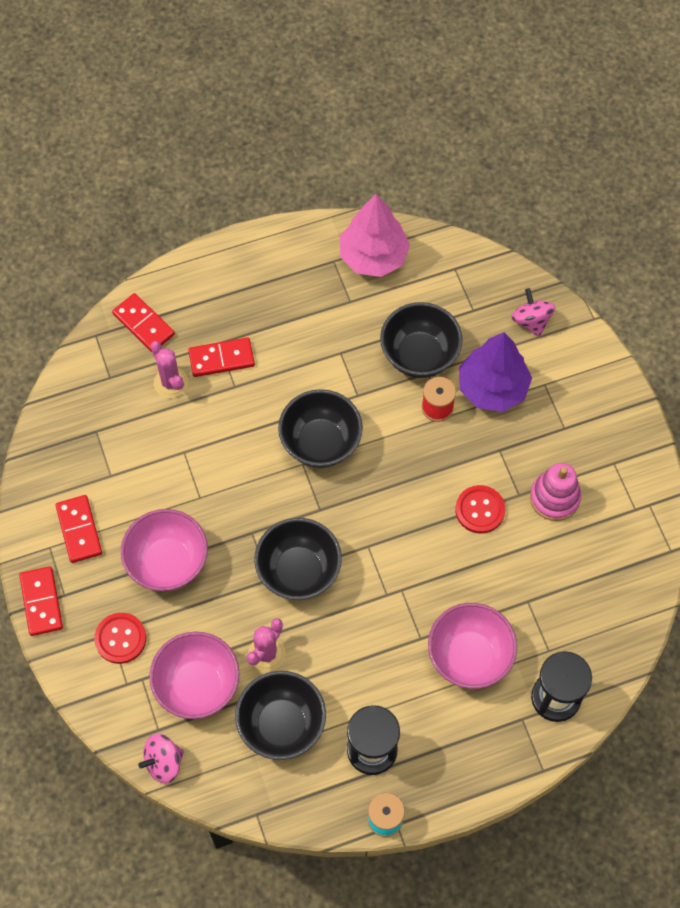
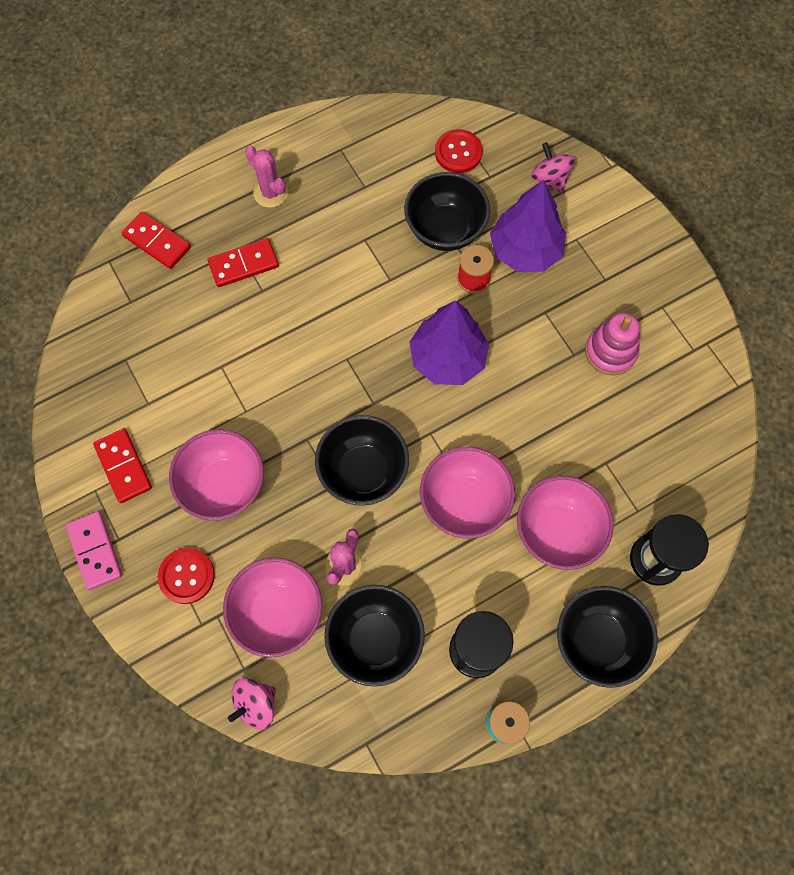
camera: 10 degrees left, 5 degrees up
red domino [19,566,63,636] -> pink domino [66,511,122,590]
pink cactus [150,341,188,398] -> pink cactus moved to [245,146,288,208]
black bowl [278,389,363,468] -> black bowl moved to [557,586,658,688]
pink tree [340,194,410,277] -> none
red button [455,485,505,534] -> red button moved to [435,129,483,173]
none -> purple tree [410,300,489,385]
none -> pink bowl [420,446,515,539]

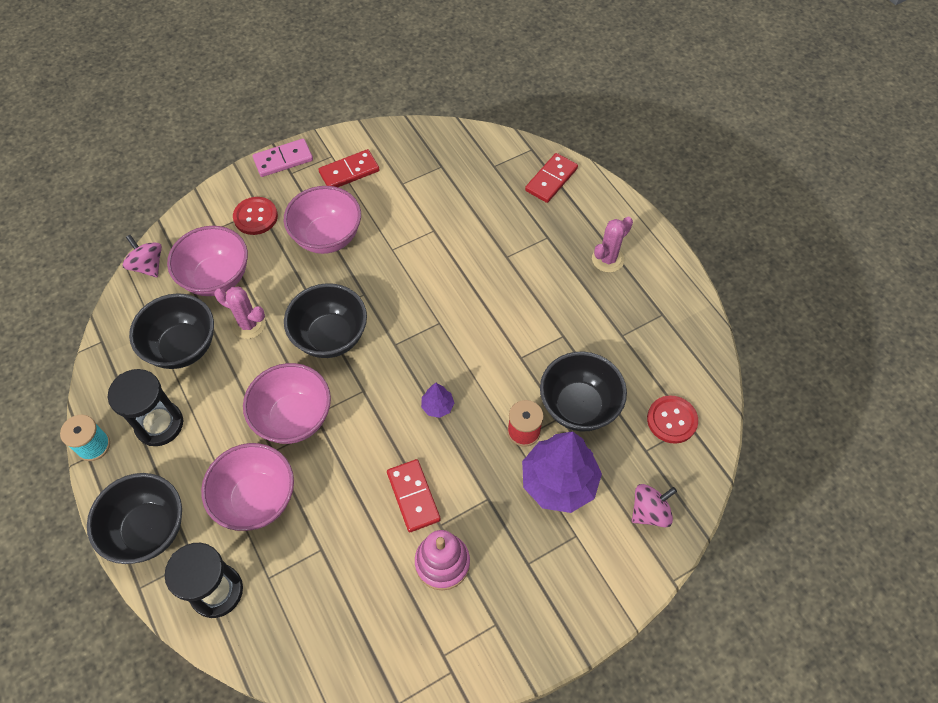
camera: 90 degrees right, 10 degrees down
red domino [207,238,279,287] -> red domino moved to [387,459,441,532]
purple tree [410,300,489,385] -> purple tree [421,383,454,418], size x0.44

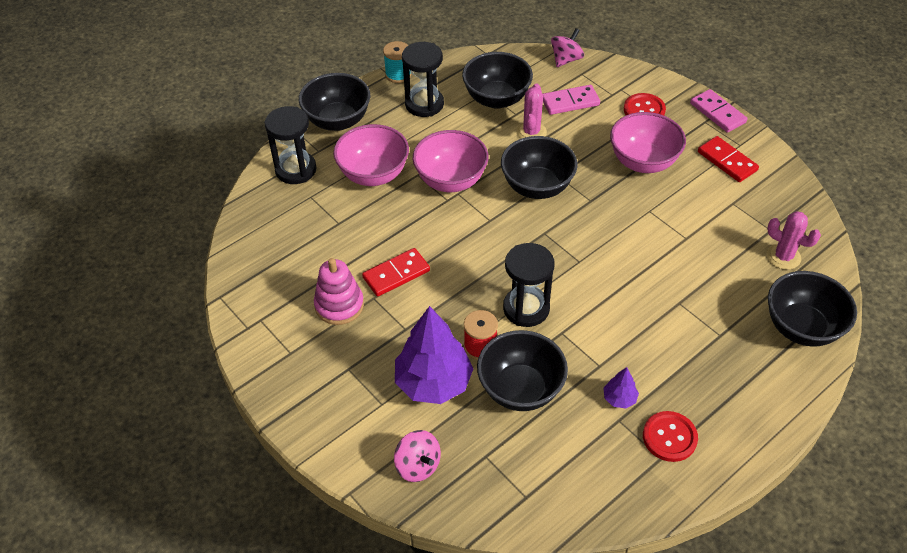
camera: 80 degrees right, 10 degrees down
pink bowl [167,226,248,296] -> pink domino [543,85,600,115]
purple tree [421,383,454,418] -> purple tree moved to [603,367,639,409]
red domino [525,153,578,203] -> black bowl [768,271,857,347]
pink cactus [592,217,633,272] -> pink cactus moved to [767,211,821,270]
red button [647,395,698,444] -> red button moved to [643,411,698,462]
none -> black hourglass [503,243,554,327]

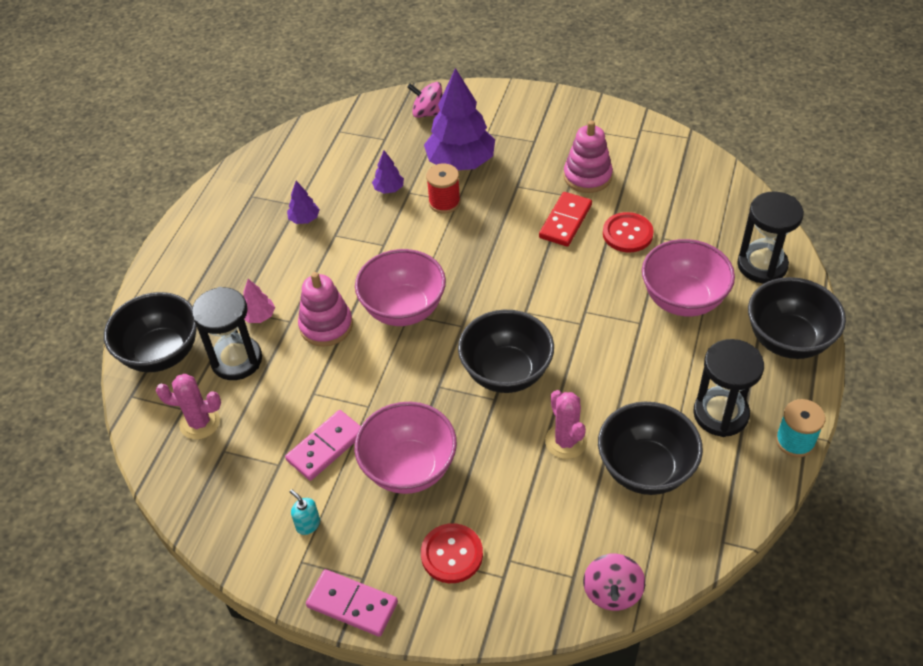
camera: 150 degrees right, 0 degrees up
pink bowl [413,130,489,192] -> pink bowl moved to [355,249,446,326]
black bowl [477,330,568,411] -> purple tree [372,150,404,194]
black hourglass [503,243,554,327] -> black hourglass moved to [192,287,262,380]
pink domino [543,85,600,115] -> pink domino moved to [285,410,361,481]
red button [643,411,698,462] -> red button moved to [603,212,654,252]
red domino [698,136,759,182] -> turquoise soap dispenser [290,489,320,535]
none -> pink tree [243,279,275,323]
none -> pink stacking toy [298,272,353,347]

